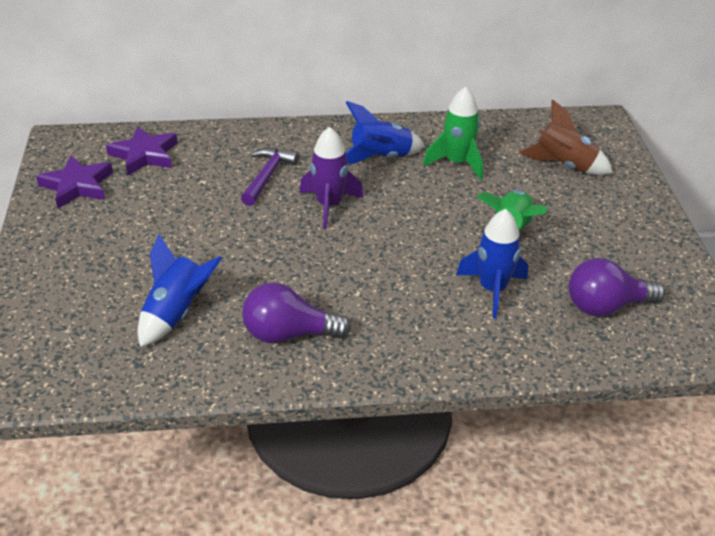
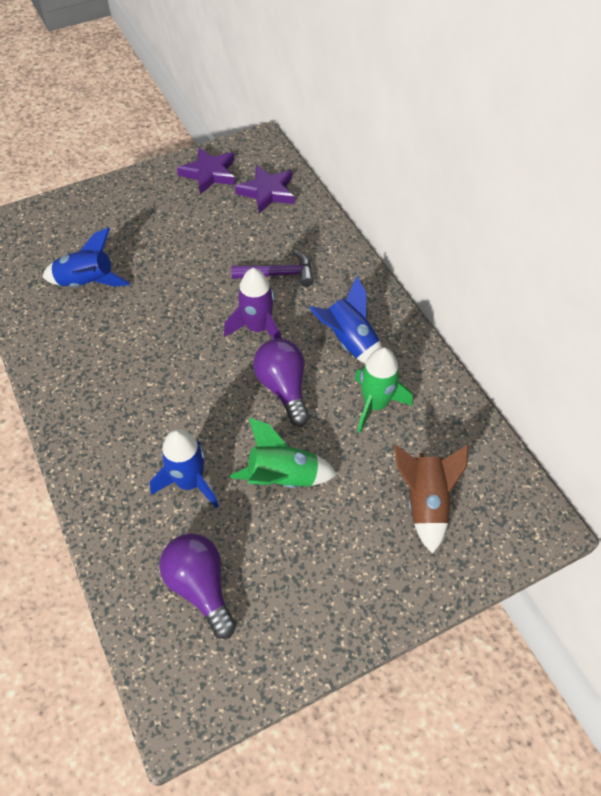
camera: 70 degrees right, 15 degrees up
purple light bulb [242,282,351,343] -> purple light bulb moved to [253,339,309,427]

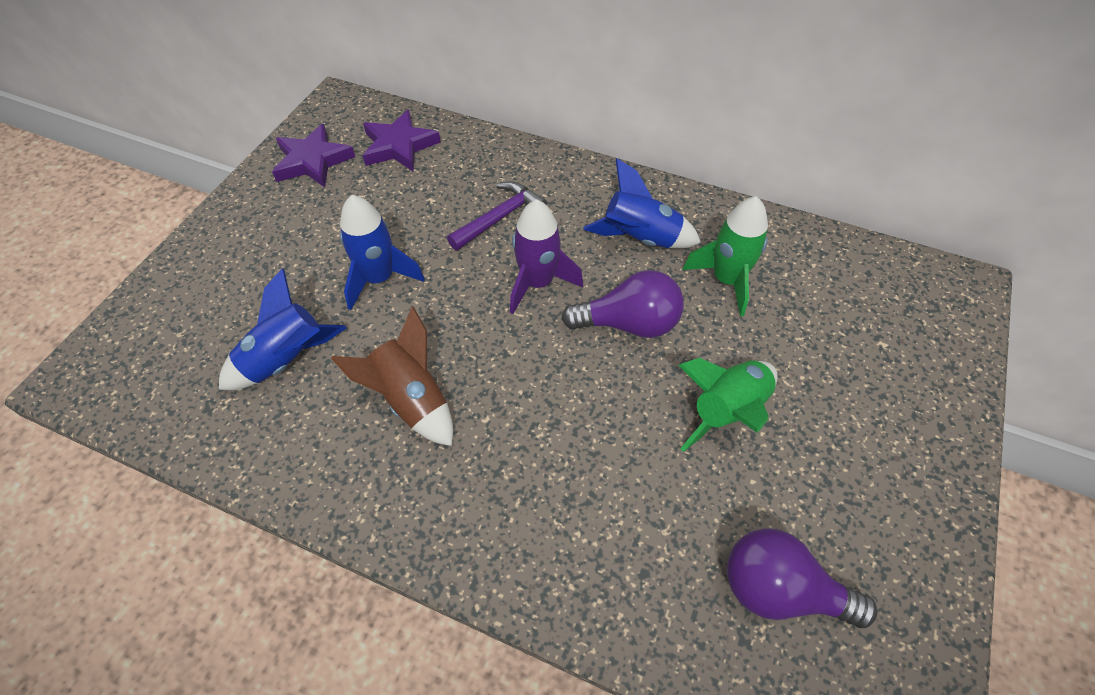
camera: 40 degrees left, 0 degrees up
blue rocket [150,429,219,508] -> blue rocket moved to [340,195,425,310]
purple light bulb [253,339,309,427] -> purple light bulb turned 150 degrees clockwise [562,270,684,338]
brown rocket [394,445,469,554] -> brown rocket moved to [331,307,453,446]

